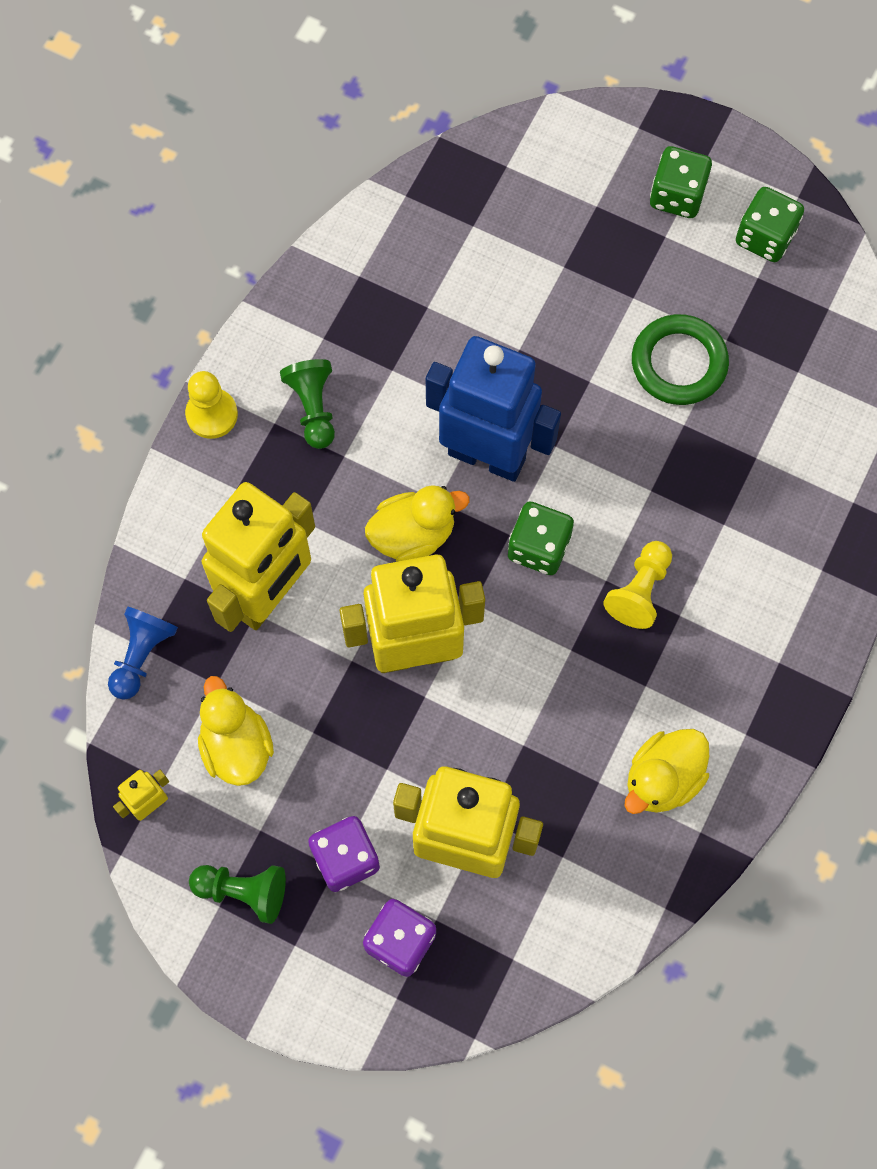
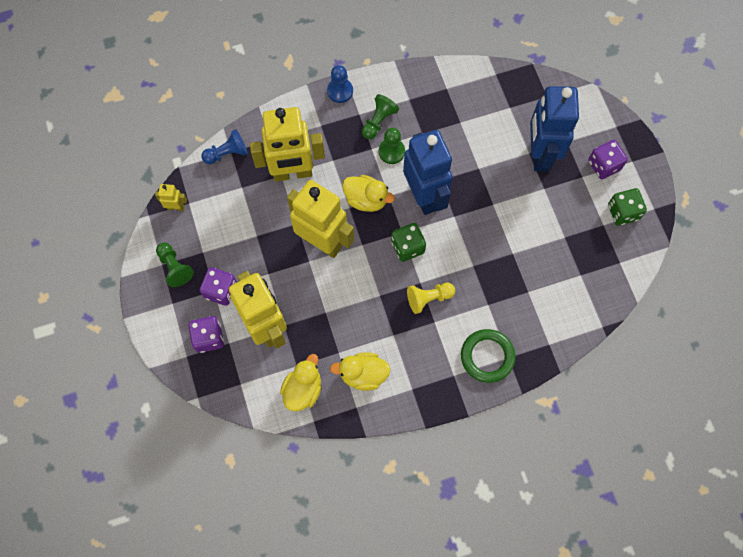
camera: 45 degrees right, 0 degrees up
yellow pawn [185,371,238,439] -> blue pawn [327,65,353,103]
yellow duck [198,676,274,786] -> yellow duck moved to [280,354,321,412]
green ring [632,314,729,405] -> green ring moved to [461,329,516,383]
green dice [650,146,712,218] -> purple dice [588,140,628,179]
none -> green pawn [379,128,405,164]
none -> blue robot [530,86,579,172]

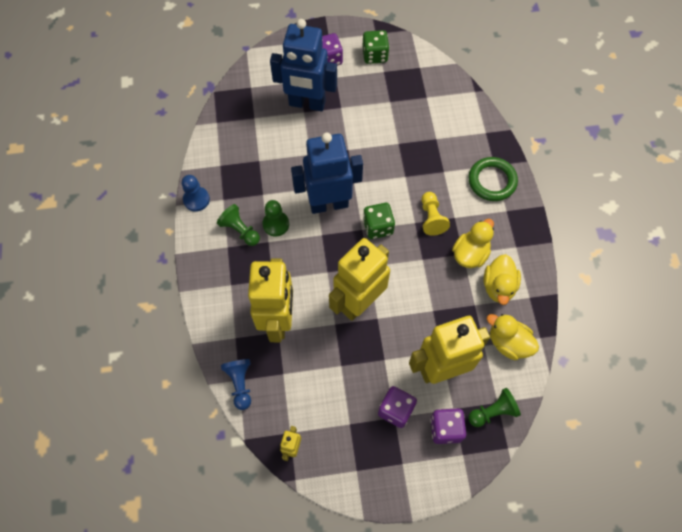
camera: 80 degrees left, 5 degrees down
green pawn [156,242,194,287] -> green pawn moved to [468,388,521,427]
blue pawn [327,65,353,103] -> blue pawn moved to [182,175,210,212]
yellow duck [342,175,395,212] -> yellow duck moved to [452,219,494,268]

